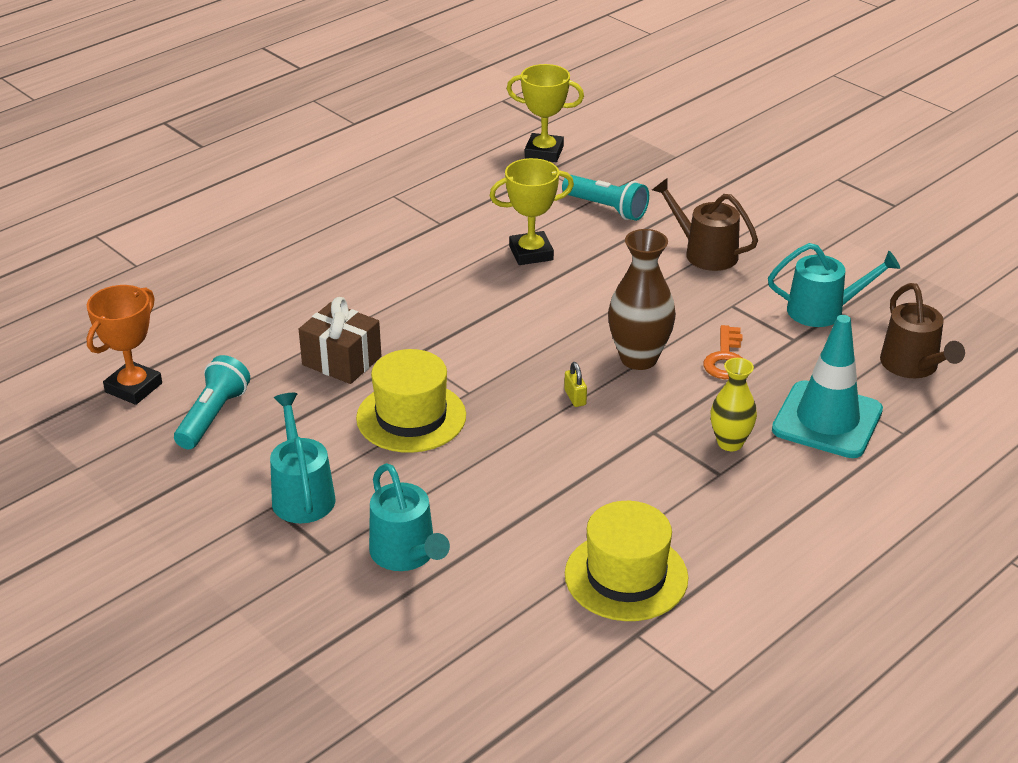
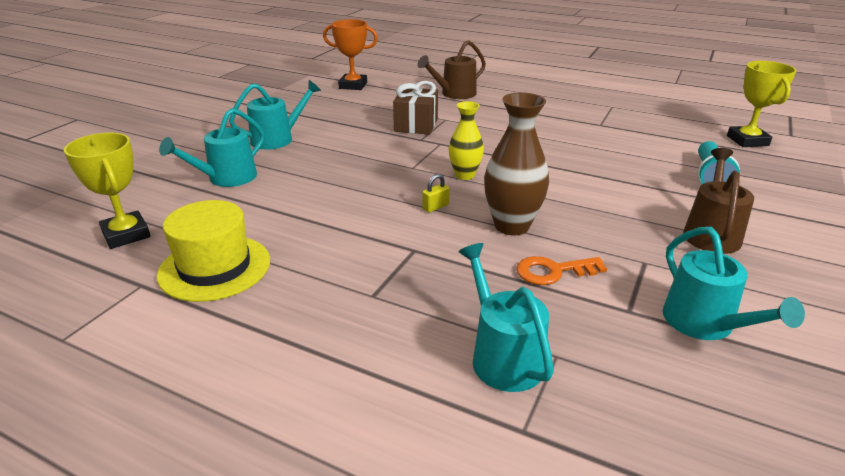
camera: 70 degrees right, 5 degrees down
turquoise flashlight [174,355,250,449] -> none
yellow hat [356,349,466,453] -> none
yellow trophy [490,158,574,265] -> yellow trophy moved to [64,133,151,249]
yellow vase [711,358,757,451] -> yellow vase moved to [448,101,484,180]
turquoise traffic cone [772,315,883,458] -> turquoise watering can [459,243,554,392]
brown watering can [880,283,965,378] -> brown watering can moved to [418,40,486,99]

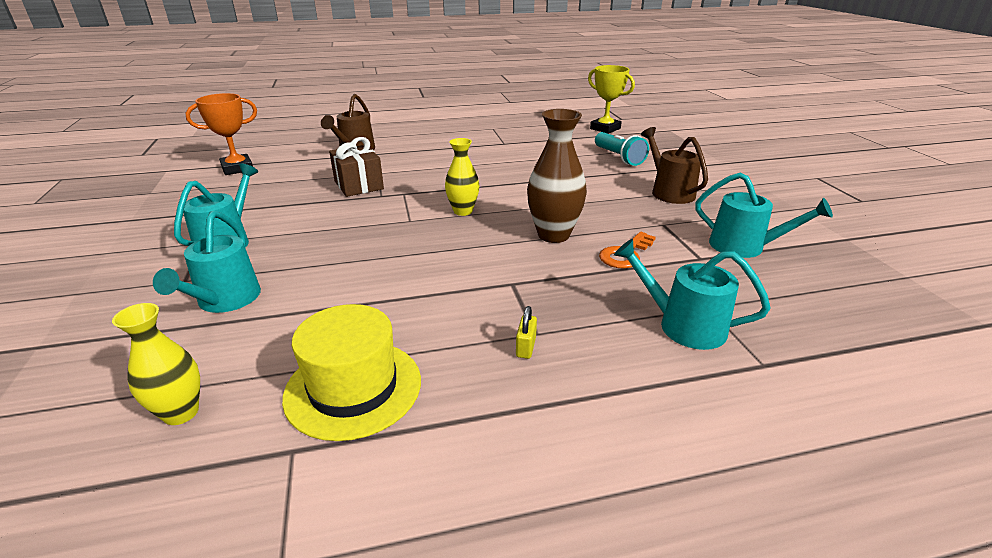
camera: 40 degrees left, 0 degrees up
yellow trophy [64,133,151,249] -> yellow vase [112,303,200,425]
yellow padlock [422,174,450,212] -> yellow padlock moved to [516,306,537,359]

